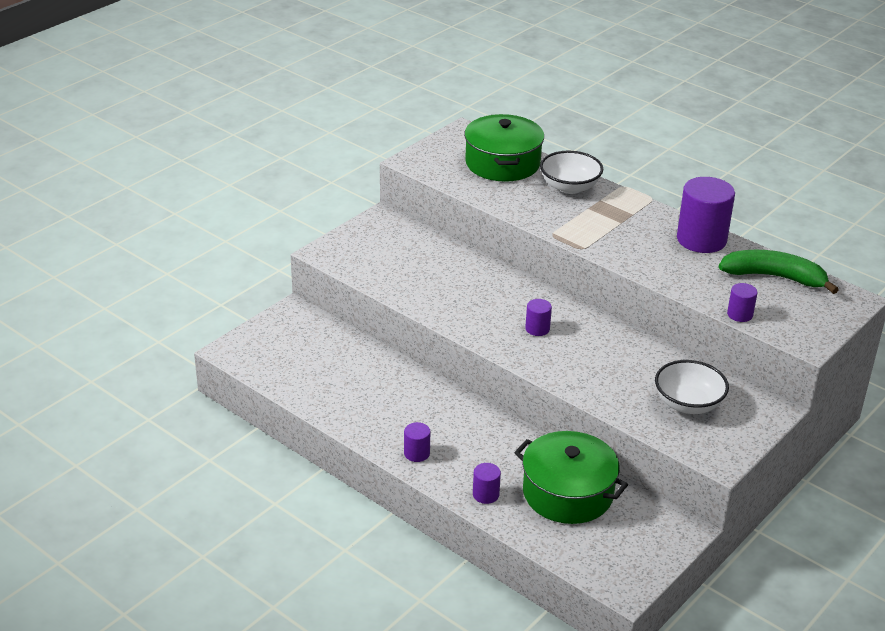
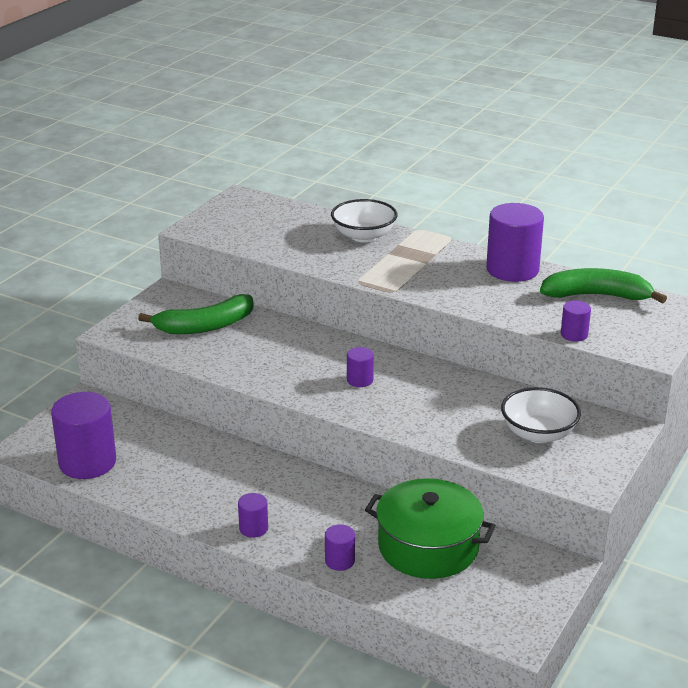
camera: 10 degrees left, 5 degrees down
green pot [464,114,544,182] -> none
none -> purple cylinder [51,392,116,479]
none -> green banana [138,294,254,334]

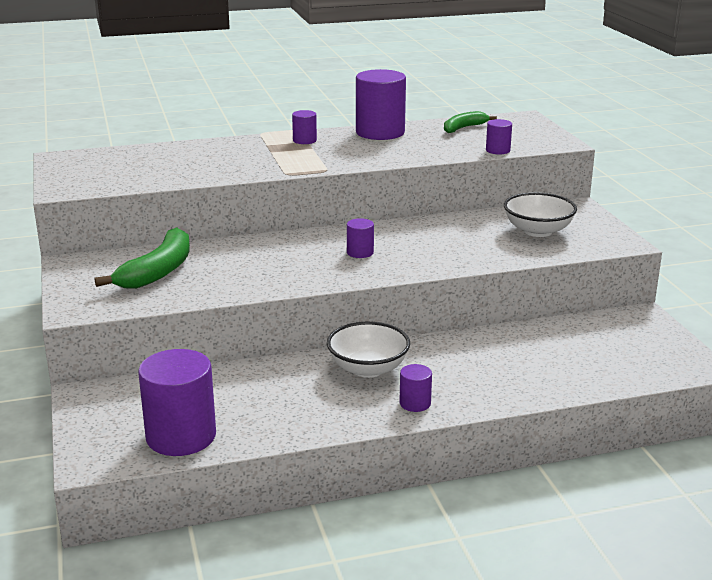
camera: 45 degrees left, 5 degrees down
purple cylinder [325,524,355,571] -> purple cylinder moved to [292,110,317,144]
white bowl [331,199,397,242] -> white bowl moved to [327,322,410,378]
green pot [365,478,496,579] -> none
green banana [540,268,667,303] -> green banana [444,111,497,133], size x0.60

